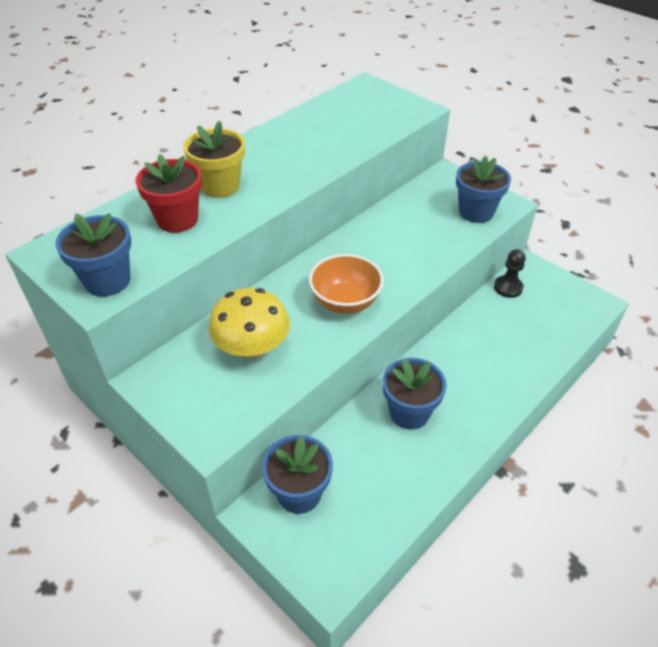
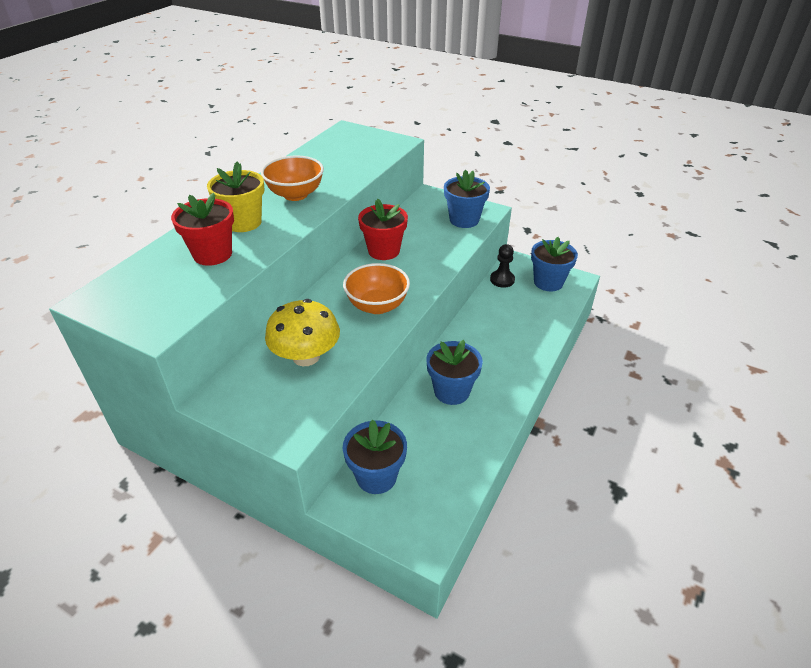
camera: 15 degrees left, 5 degrees down
blue flower pot [55,213,131,296] -> blue flower pot moved to [531,237,578,291]
none -> orange bowl [261,156,324,201]
none -> red flower pot [358,199,408,260]

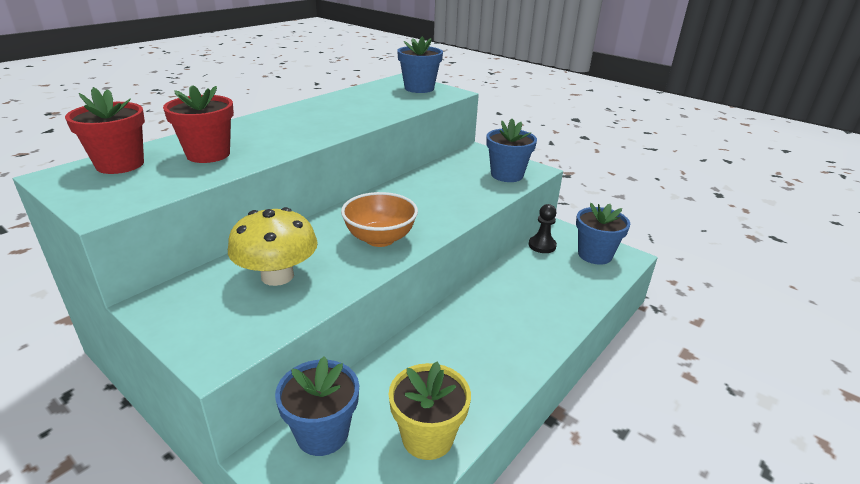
camera: 10 degrees right, 10 degrees down
yellow flower pot [207,162,264,232] -> yellow flower pot moved to [389,361,471,460]
orange bowl [261,156,324,201] -> none
red flower pot [358,199,408,260] -> red flower pot moved to [65,87,145,174]
blue flower pot [426,340,483,405] -> blue flower pot moved to [397,36,443,93]

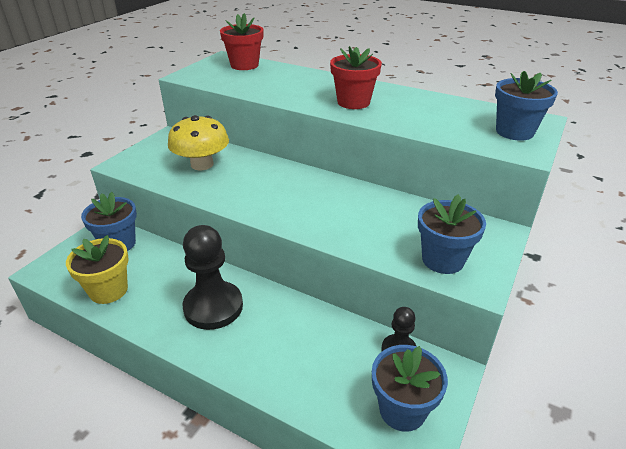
camera: 80 degrees right, 5 degrees up
red flower pot [163,85,234,163] -> red flower pot moved to [330,46,382,109]
orange bowl [341,192,418,247] -> none
none -> black pawn [182,225,243,330]

